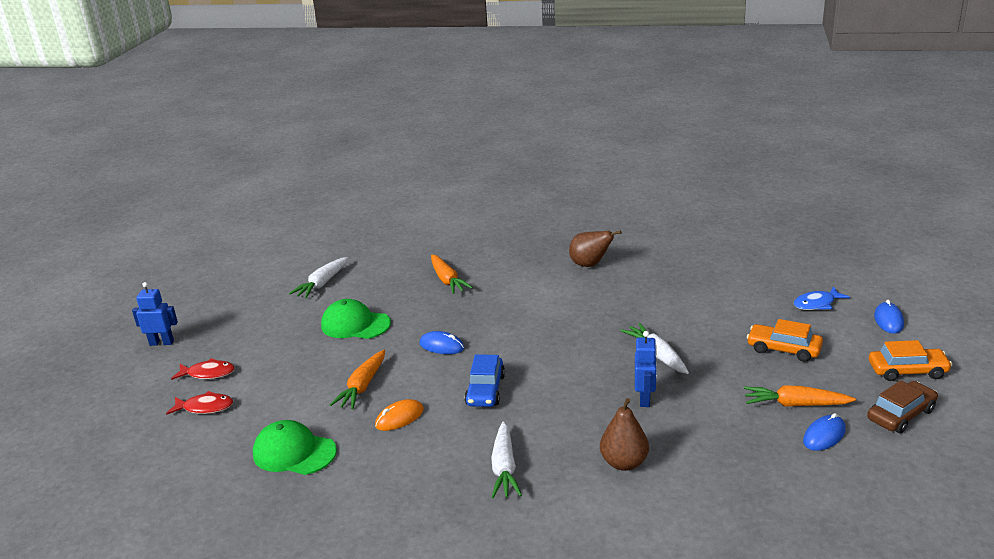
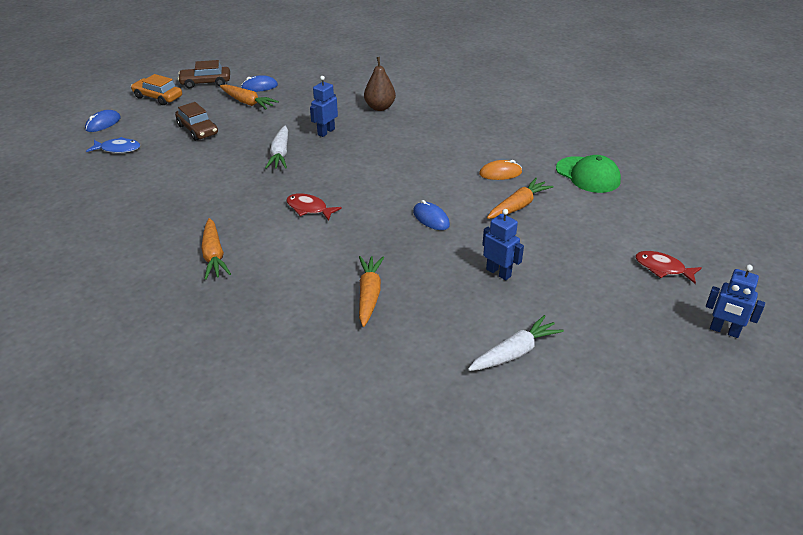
camera: 155 degrees left, 10 degrees up
red fish [166,391,233,415] -> red fish moved to [286,193,342,221]
green cap [321,299,391,339] -> blue robot [482,209,524,280]
blue car [464,354,505,407] -> none
white carrot [491,421,522,498] -> none
brown pear [569,230,622,267] -> orange carrot [201,218,231,280]
orange car [747,319,823,362] -> brown car [175,102,218,141]

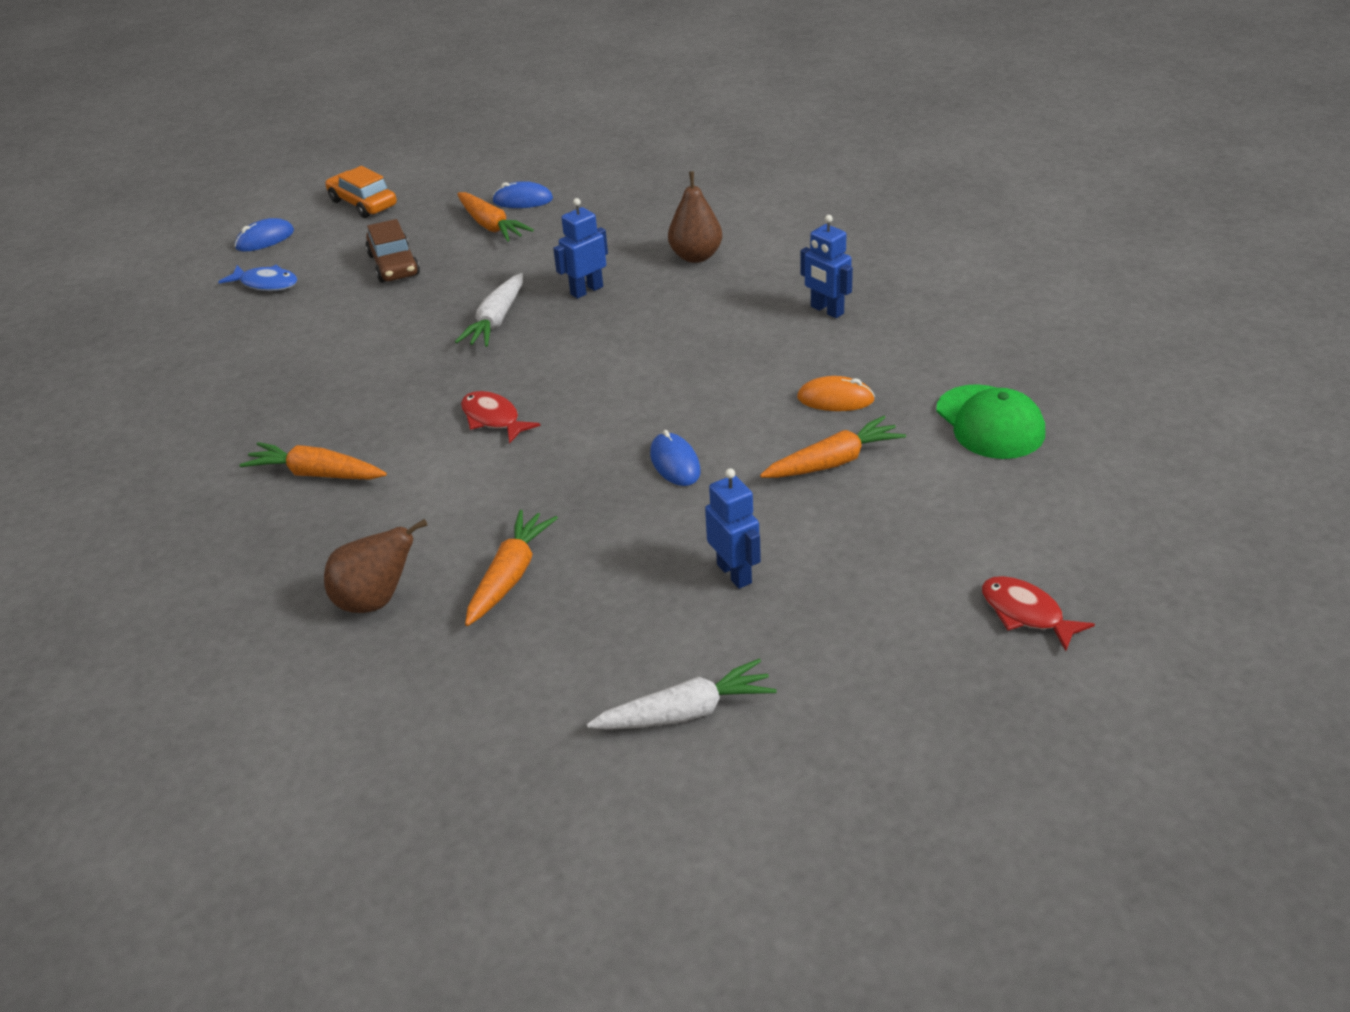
camera: 20 degrees right, 0 degrees up
brown car [178,60,230,88] -> none
orange carrot [201,218,231,280] -> orange carrot turned 105 degrees clockwise [239,442,387,479]
blue robot [706,265,765,338] -> blue robot moved to [801,215,853,318]
none -> brown pear [324,519,428,613]

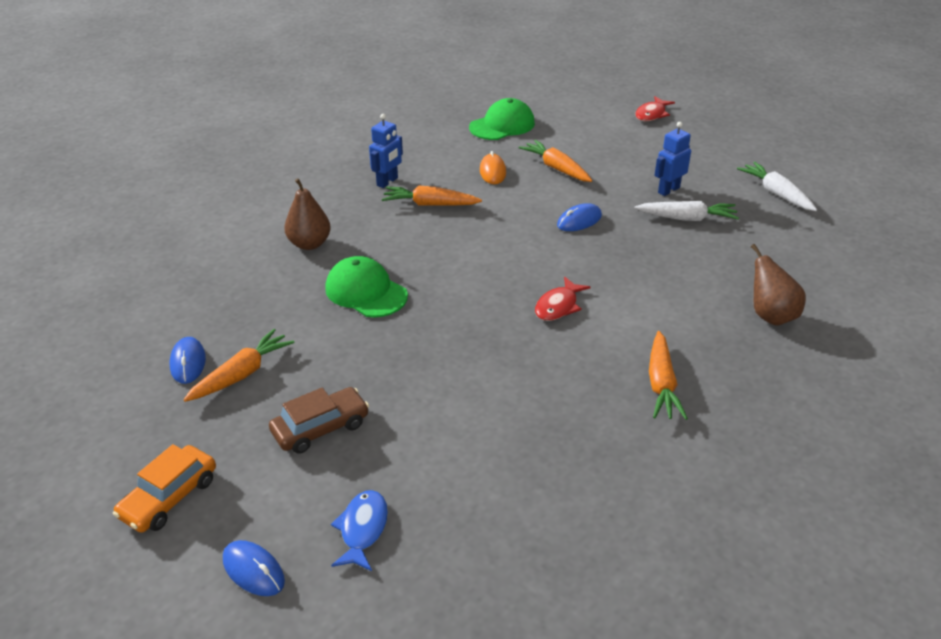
camera: 105 degrees left, 0 degrees up
white carrot [455,273,523,347] -> white carrot moved to [634,201,739,221]
orange carrot [465,510,558,626] -> orange carrot moved to [382,186,482,206]
blue robot [553,198,608,299] -> green cap [325,256,408,318]

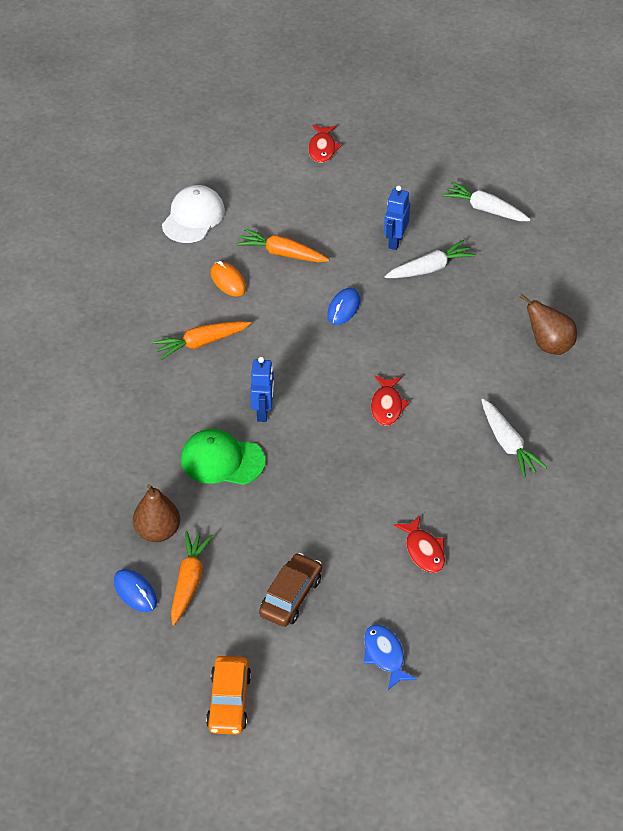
camera: 30 degrees left, 10 degrees up
blue mouse [223,540,285,596] -> none
brown pear [284,178,331,250] -> brown pear moved to [133,484,180,542]
blue robot [369,114,403,188] -> blue robot moved to [250,357,274,422]
green cap [469,98,535,140] -> white cap [162,185,225,243]
orange carrot [649,331,688,420] -> white carrot [482,399,547,477]
none -> red fish [394,515,445,573]

